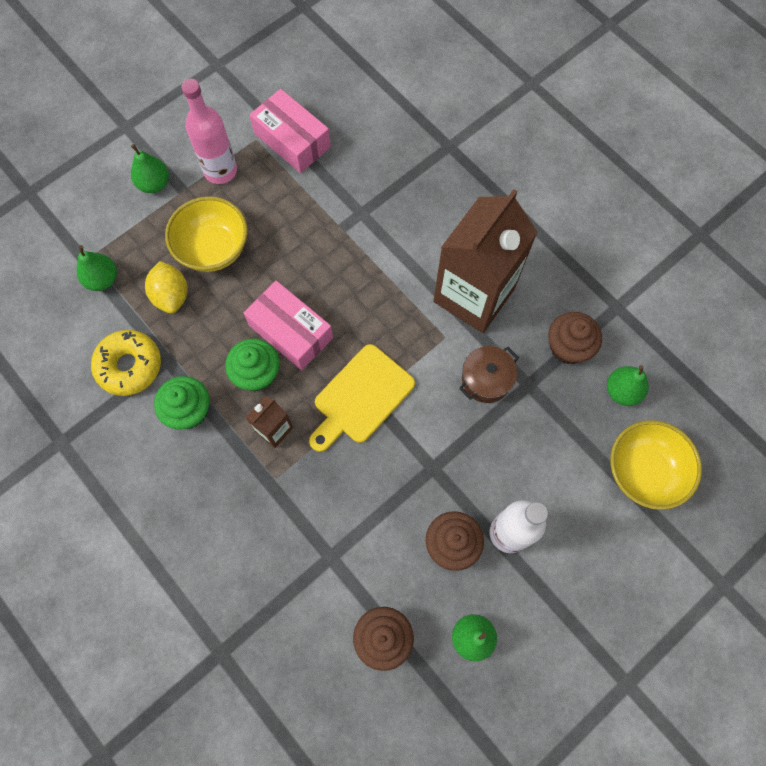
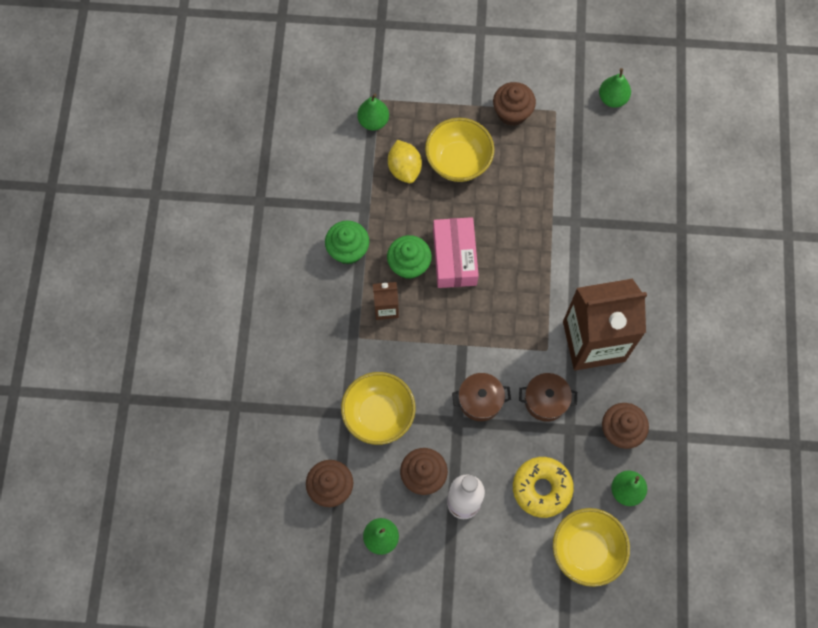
camera: 45 degrees right, 0 degrees up
yellow donut [91,330,161,396] -> yellow donut moved to [513,457,574,518]
green pear [131,144,169,193] -> green pear moved to [599,68,631,108]
yellow lemon [145,261,188,314] -> yellow lemon turned 45 degrees counterclockwise [388,140,422,183]
pink bottle [181,79,237,184] -> brown cupcake [493,82,536,126]
pink box [250,89,331,173] -> none
yellow cutting board [309,344,415,452] -> none
none -> yellow bowl [341,372,416,445]
none -> brown pot [452,373,511,421]

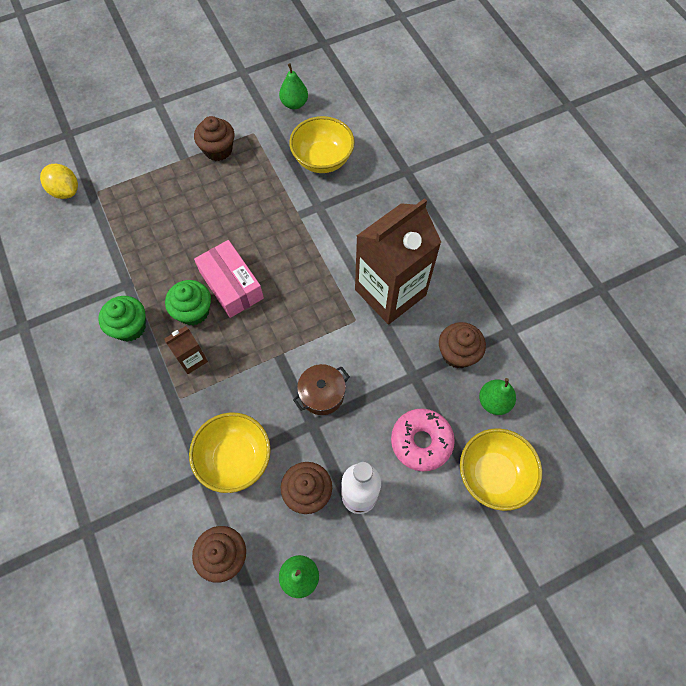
camera: 30 degrees left, 5 degrees down
green pear [357,94,389,131] -> none
yellow lemon [388,140,422,183] -> yellow lemon moved to [40,164,78,199]
yellow bowl [425,118,494,182] -> yellow bowl moved to [289,116,355,173]
yellow donut [513,457,574,518] -> pink donut [391,409,455,471]
brown pot [519,373,577,422] -> none

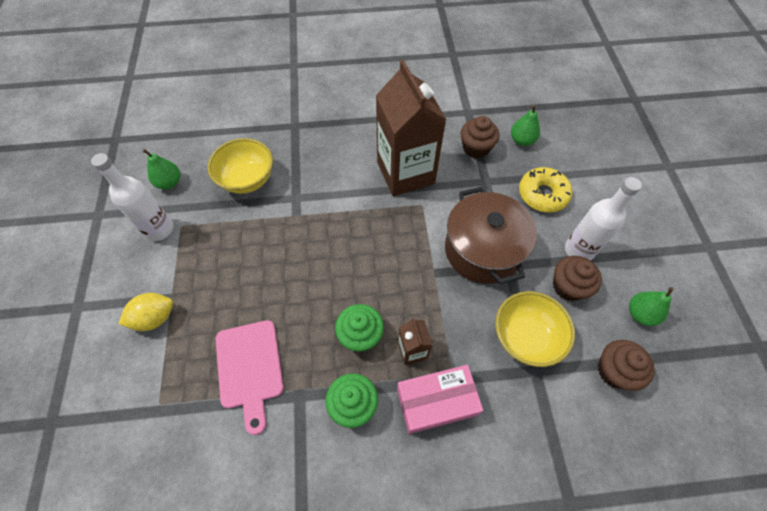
camera: 70 degrees left, 5 degrees down
yellow lemon [40,164,78,199] -> yellow lemon moved to [119,293,173,331]
brown cupcake [194,116,234,161] -> none
pink box [194,240,264,318] -> pink box moved to [397,365,483,434]
brown pot [293,364,350,415] -> brown pot [445,187,537,284], size x1.94
pink donut [391,409,455,471] -> yellow donut [519,167,572,213]
yellow bowl [460,428,542,511] -> none
none -> white bottle [91,153,173,241]
none -> pink cutting board [216,320,284,435]

